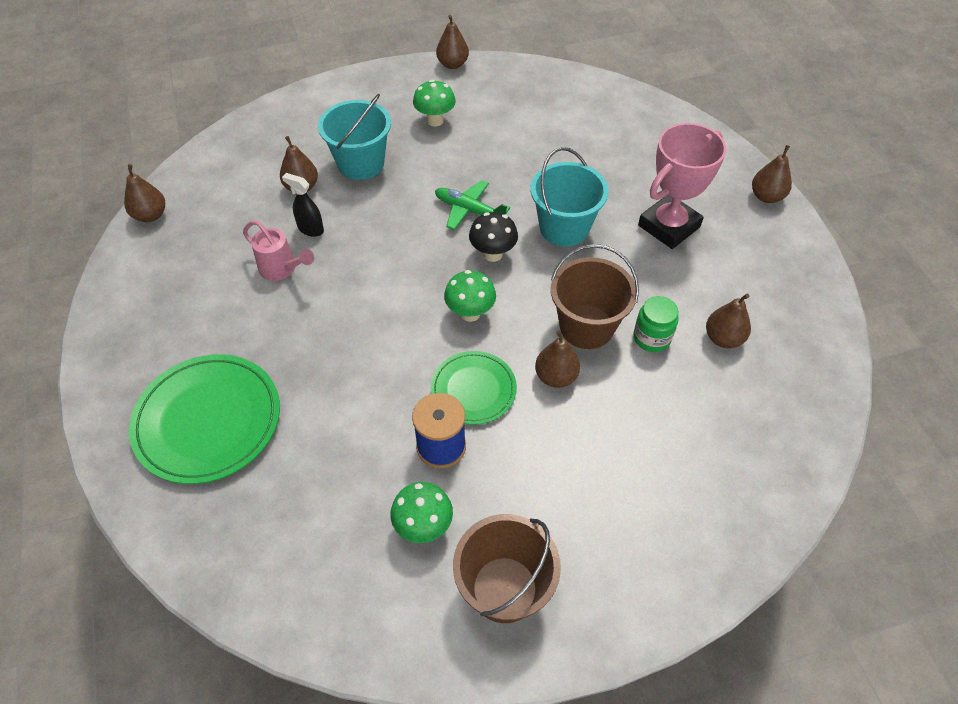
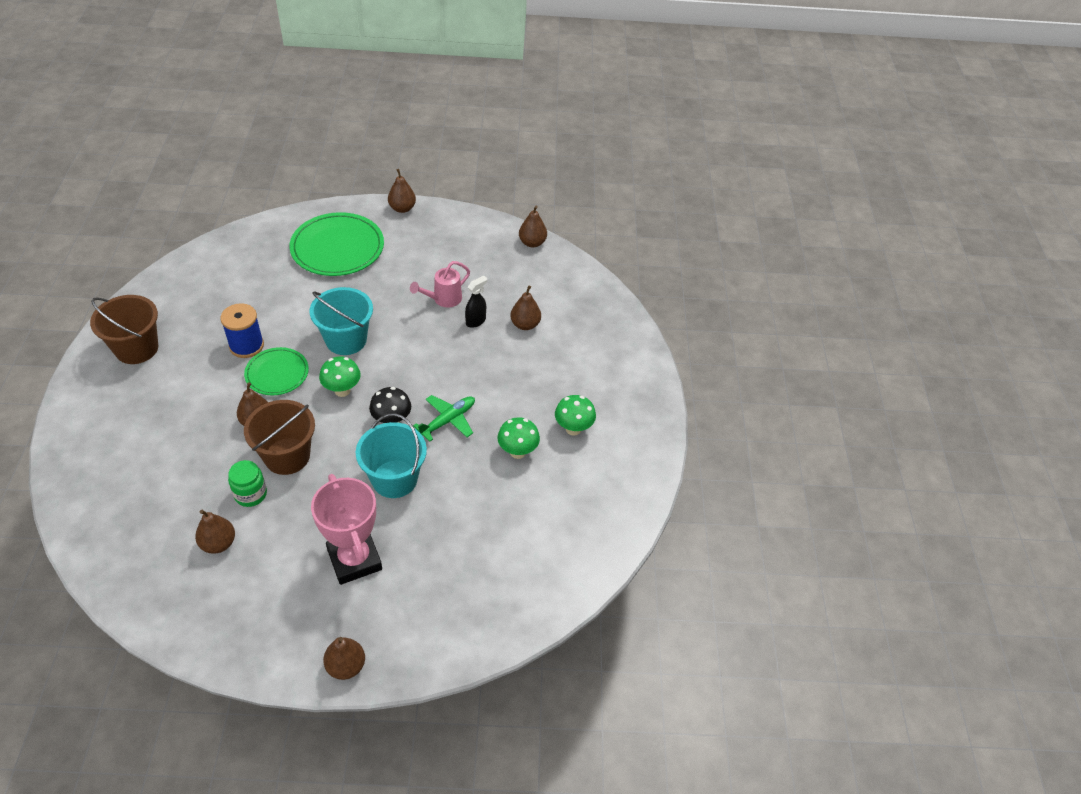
camera: 105 degrees right, 5 degrees down
turquoise bucket [318,94,391,180] -> turquoise bucket moved to [310,287,373,355]
green mushroom [391,482,453,543] -> green mushroom moved to [497,417,540,459]
brown pear [436,15,469,69] -> brown pear moved to [388,169,416,213]

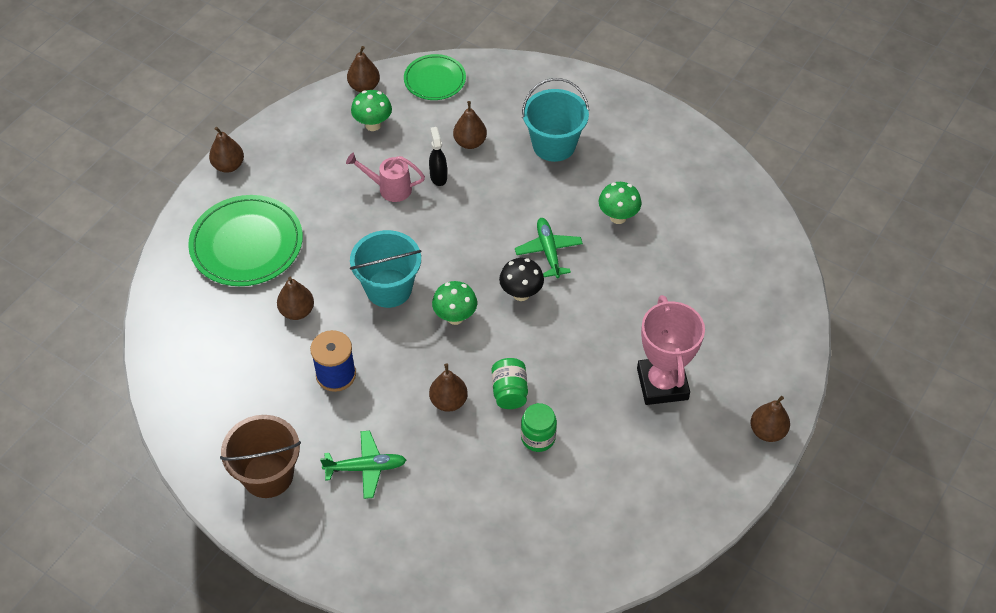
camera: 55 degrees left, 5 degrees up
brown pear [195,510,235,554] -> brown pear moved to [277,277,314,320]
green plate [244,347,309,395] -> green plate moved to [404,54,466,100]
brown bucket [244,400,315,475] -> green jar [492,358,528,409]
pink trophy [311,474,382,585] -> pink trophy turned 75 degrees clockwise [637,295,705,405]
turquoise bucket [356,414,427,498] -> turquoise bucket moved to [522,78,589,162]
pink watering can [410,261,470,307] -> pink watering can turned 105 degrees clockwise [346,153,425,202]
green mushroom [555,395,596,436] -> green mushroom moved to [351,90,392,131]
none -> green plane [320,431,406,499]

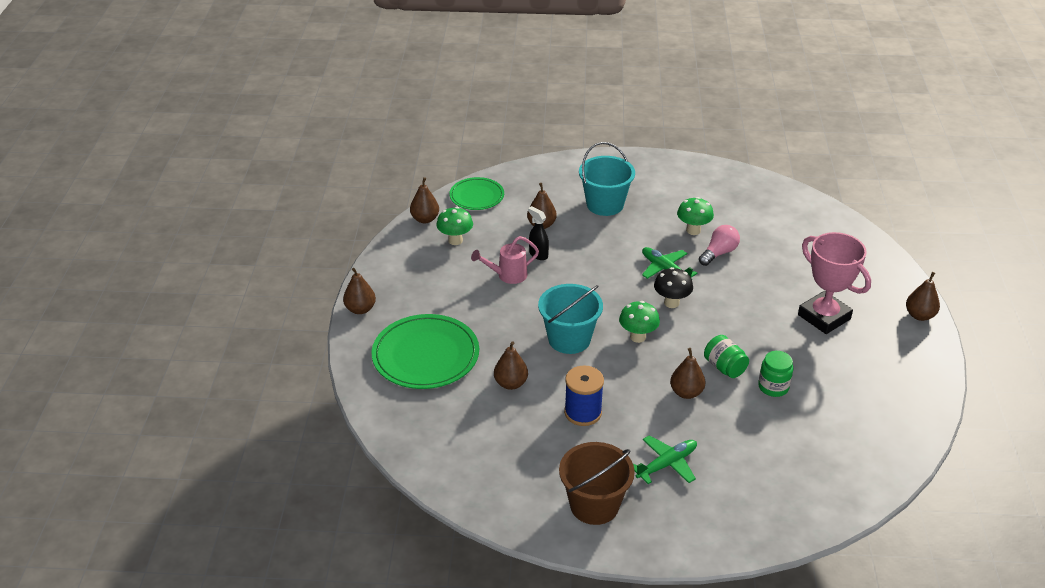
camera: 30 degrees left, 15 degrees down
none -> pink light bulb [699,225,740,266]

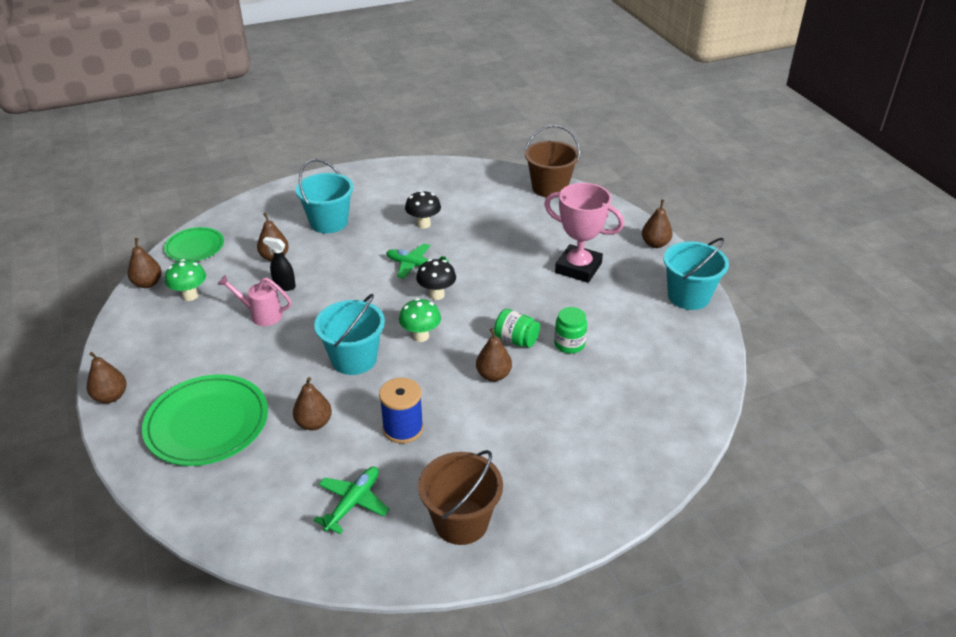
camera: 25 degrees left, 0 degrees up
pink watering can [471,236,539,284] -> pink watering can turned 60 degrees clockwise [217,274,292,326]
green plane [633,435,697,484] -> green plane moved to [313,467,389,534]
green mushroom [677,197,714,235] -> black mushroom [405,190,441,229]
pink light bulb [699,225,740,266] -> none
none -> brown bucket [525,125,580,197]
none -> turquoise bucket [663,238,729,310]

